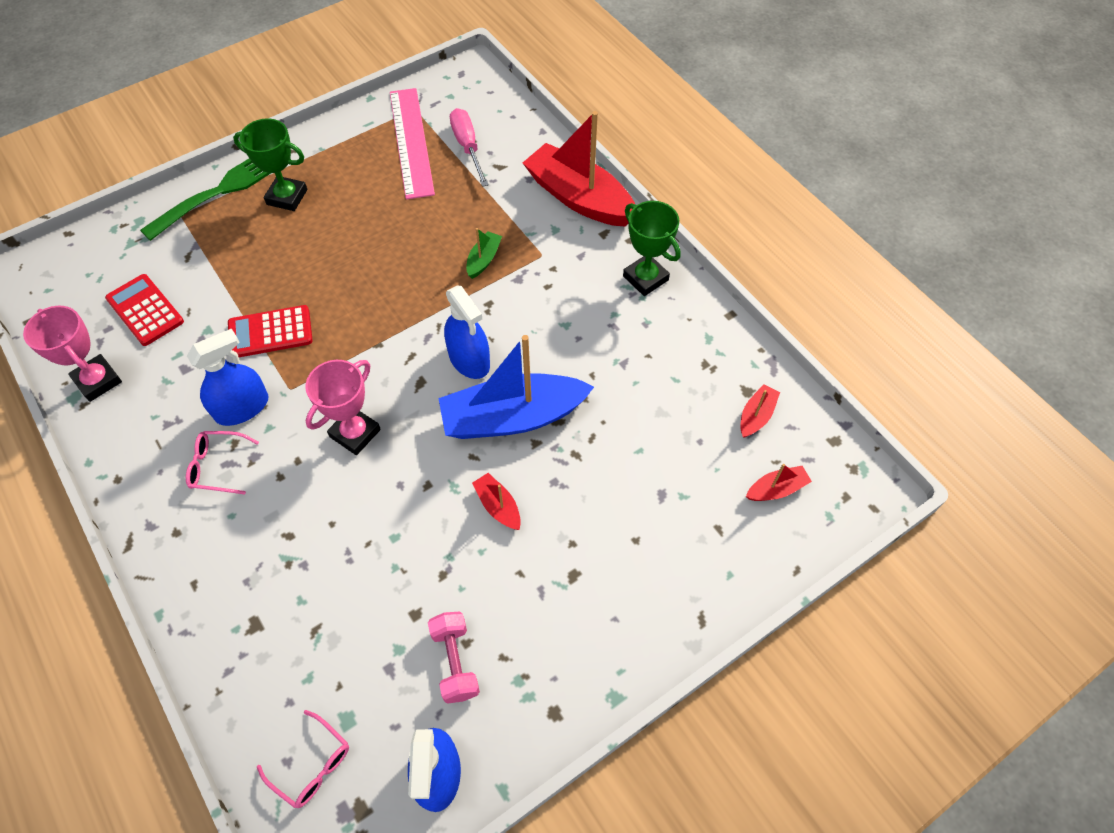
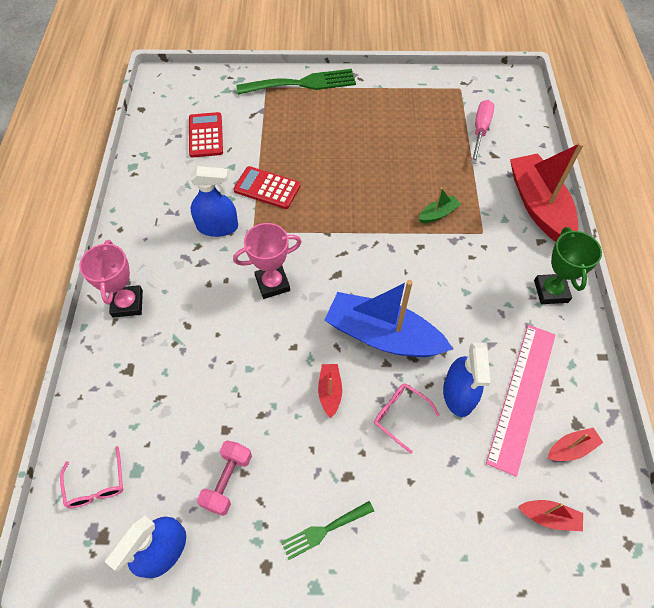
camera: 35 degrees right, 0 degrees up
pink trophy [23,306,122,402] -> pink trophy moved to [79,240,143,318]
pink glasses [186,431,259,495] -> pink glasses moved to [374,383,440,453]
green trophy [233,118,307,211] -> none
pink ruler [390,88,435,199] -> pink ruler moved to [486,325,556,477]
blue spray bottle [444,286,490,379] -> blue spray bottle moved to [443,343,491,417]
none -> green fork [281,501,374,560]

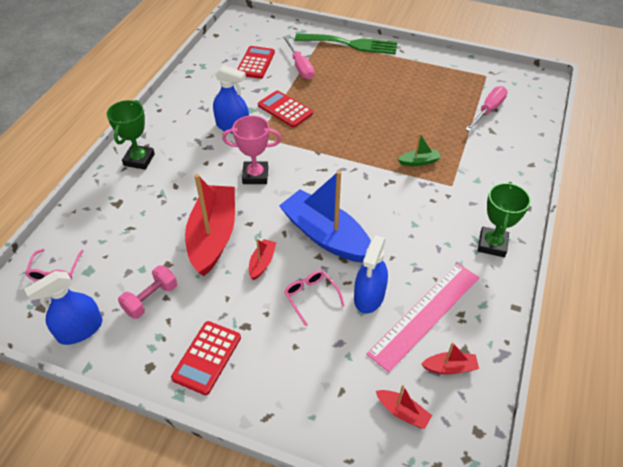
camera: 20 degrees right, 10 degrees down
pink trophy [79,240,143,318] -> green trophy [107,100,155,170]
green fork [281,501,374,560] -> red calculator [171,321,241,395]
red boat [510,142,584,242] -> red boat moved to [185,174,235,276]
none -> pink screwdriver [283,36,314,79]

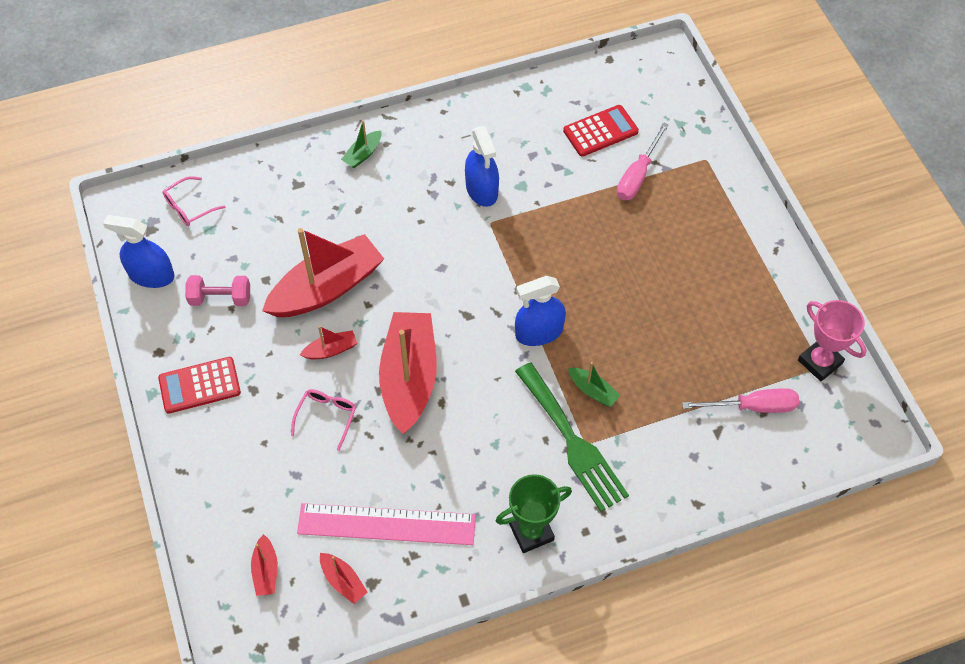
camera: 50 degrees right, 10 degrees up
green trophy [107,100,155,170] -> green boat [341,120,381,168]
pink trophy [222,116,282,184] -> pink trophy moved to [798,300,866,381]
red calculator [258,90,313,127] -> none
blue boat [279,170,371,263] -> red boat [379,312,437,434]
green fork [295,33,397,54] -> green fork moved to [515,362,629,512]
blue spray bottle [354,236,388,314] -> blue spray bottle moved to [515,276,566,346]

